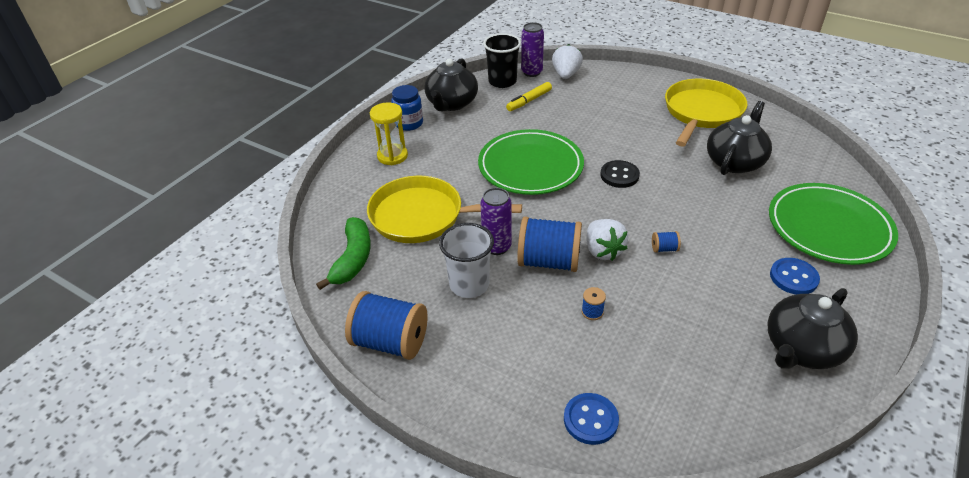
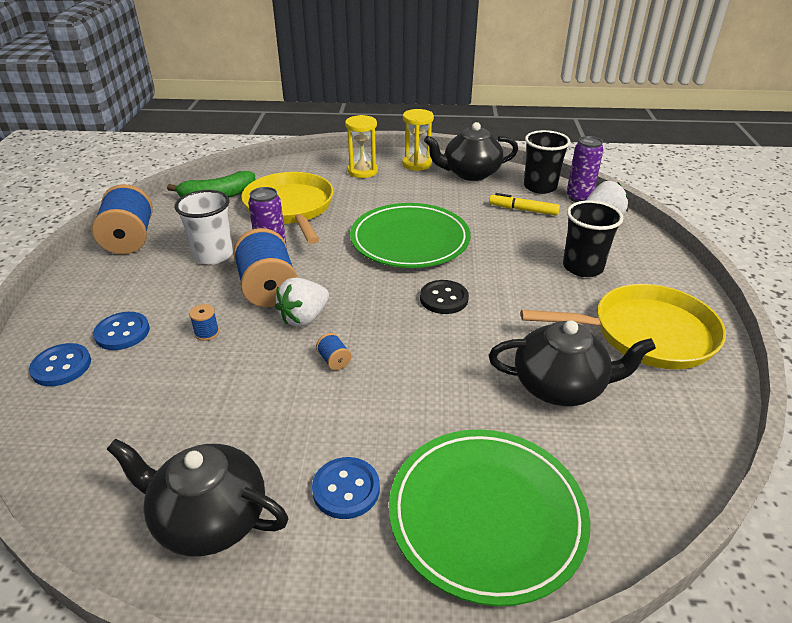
camera: 60 degrees right, 5 degrees down
blue jar [391,85,423,131] -> yellow hourglass [402,109,434,171]
none -> blue button [93,312,150,350]
none -> black cup [563,200,624,277]

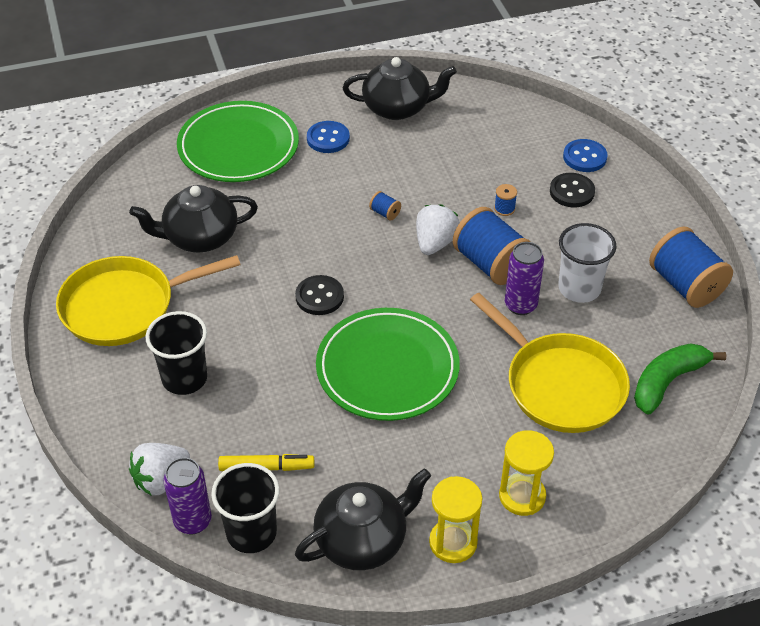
camera: 160 degrees right, 10 degrees up
blue button [93,312,150,350] -> black button [550,173,595,207]

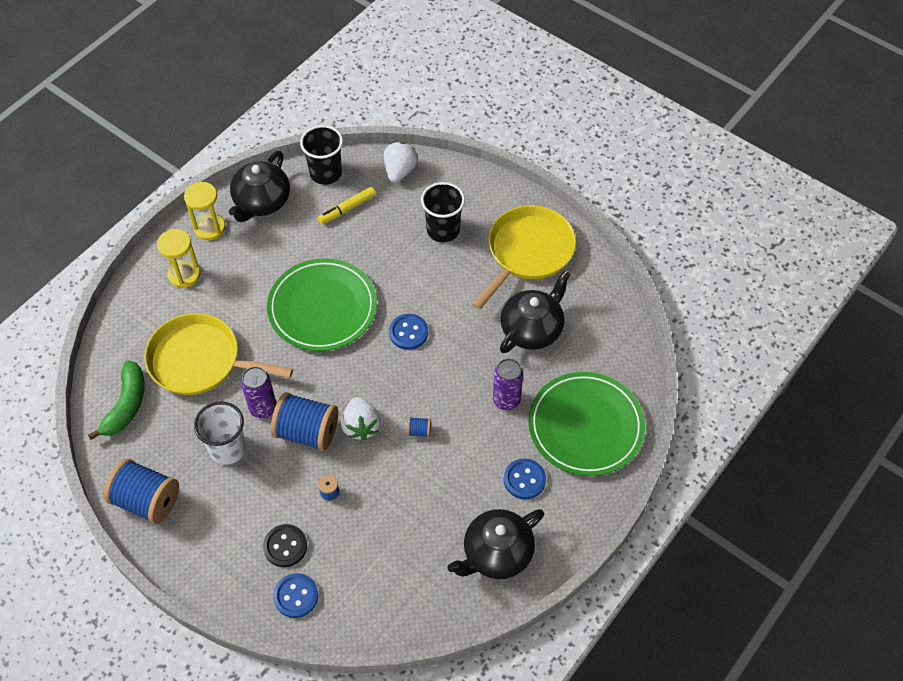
camera: 145 degrees right, 10 degrees up
purple can [163,458,212,534] -> purple can moved to [493,358,523,411]
black button [295,275,344,315] -> blue button [389,314,428,350]

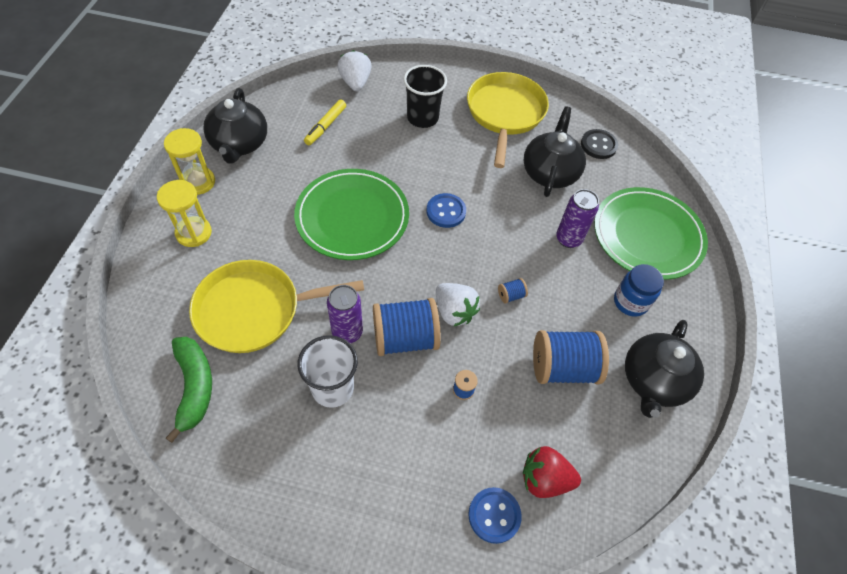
camera: 30 degrees left, 0 degrees up
blue spool [104,459,179,524] -> blue spool moved to [533,330,609,384]
black button [263,524,307,567] -> black button moved to [581,129,618,159]
black cup [300,125,343,185] -> none
blue button [504,459,546,499] -> blue jar [614,264,664,317]
none -> red strawberry [523,446,581,498]

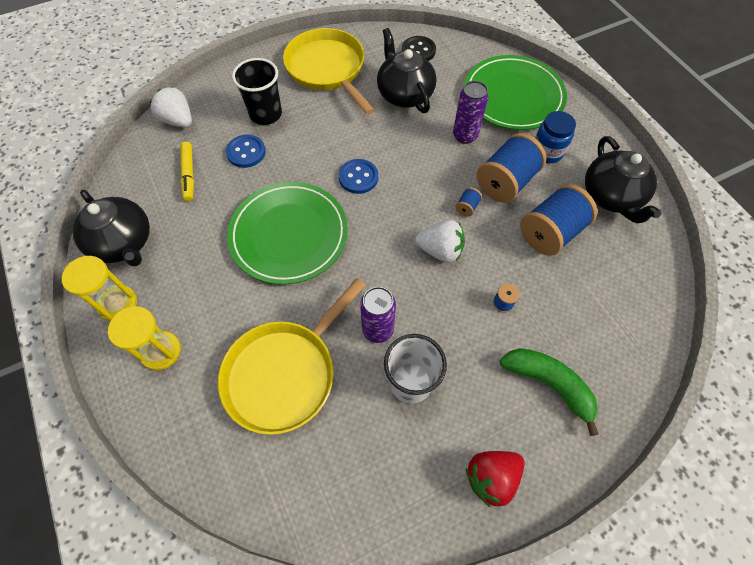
camera: 35 degrees left, 5 degrees up
green banana [166,337,212,443] -> green banana moved to [500,348,599,436]
blue spool [373,298,441,356] -> blue spool moved to [477,133,546,203]
blue button [468,487,522,544] -> blue button moved to [226,134,266,168]
red strawberry [523,446,581,498] -> red strawberry moved to [466,451,525,507]

